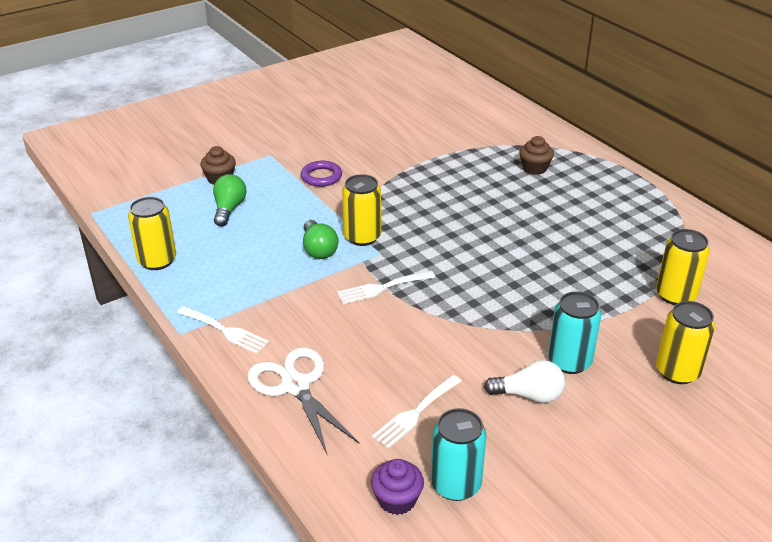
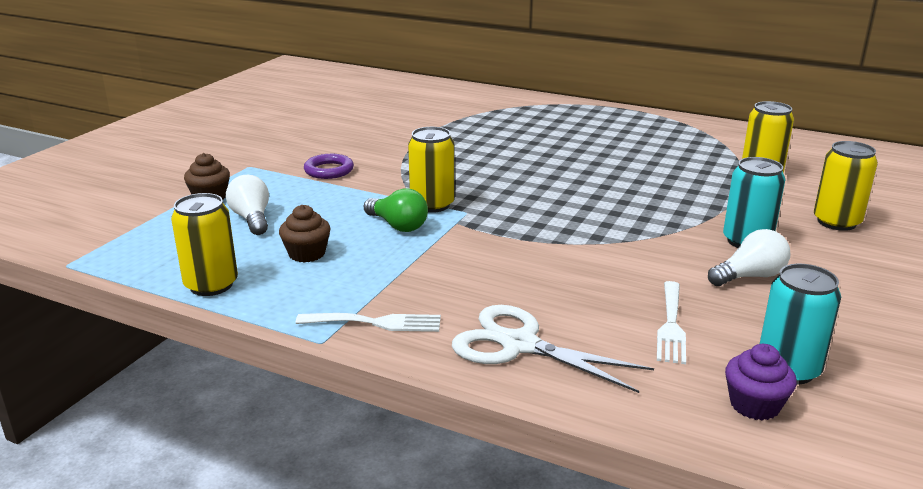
camera: 30 degrees left, 10 degrees down
green light bulb [213,174,247,227] -> white light bulb [226,175,269,235]
white fork [337,271,435,304] -> none
brown cupcake [519,136,554,175] -> brown cupcake moved to [279,205,330,262]

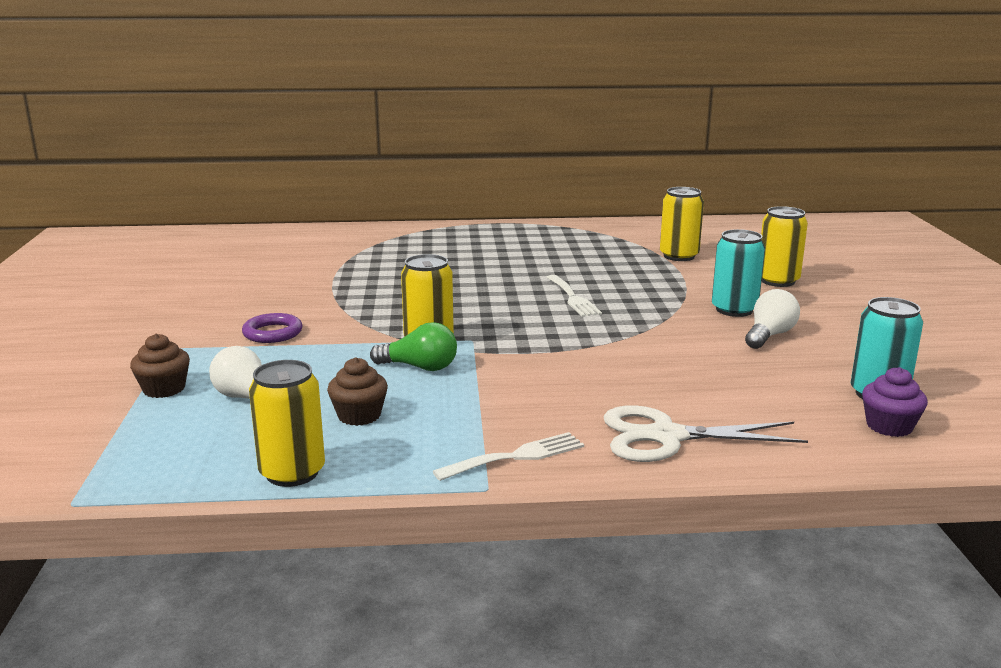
camera: 30 degrees left, 5 degrees down
white fork [657,281,686,364] -> white fork moved to [546,275,602,317]

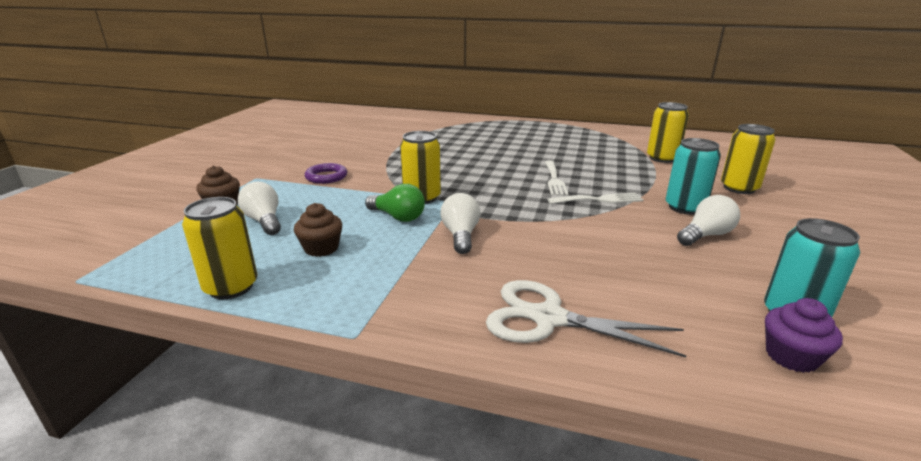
camera: 20 degrees right, 5 degrees up
white fork [433,432,584,481] -> white fork moved to [547,193,643,204]
none -> white light bulb [440,193,480,254]

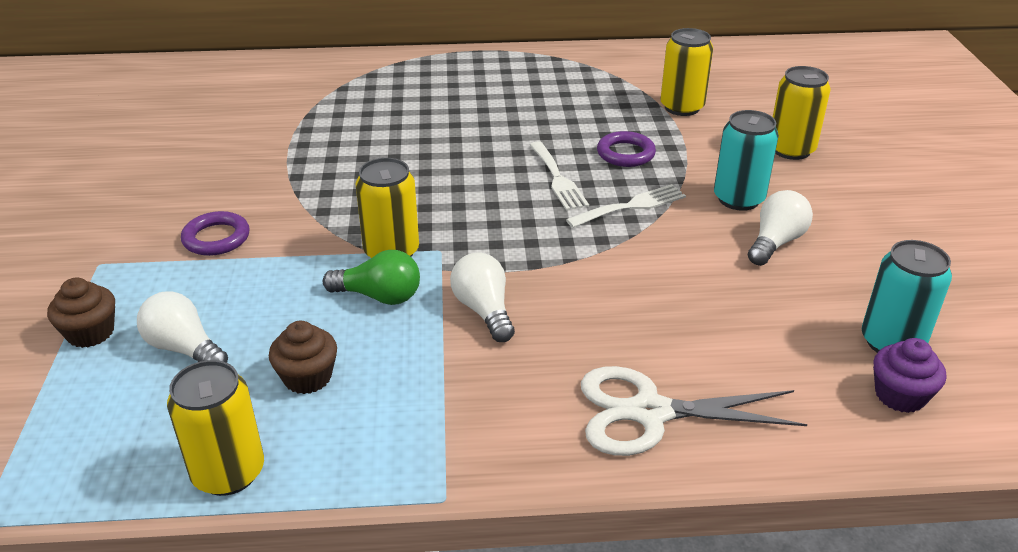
camera: 20 degrees left, 10 degrees up
none -> purple ring [597,131,656,167]

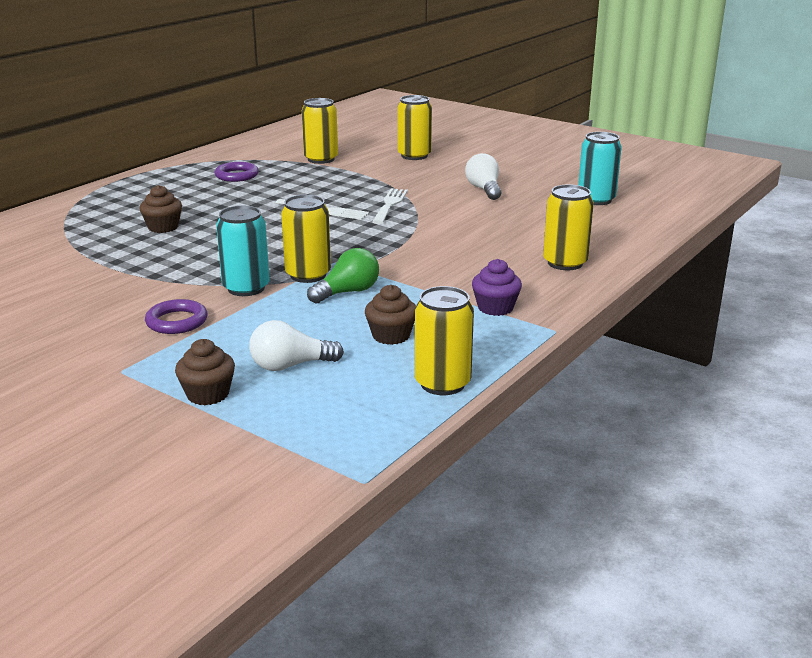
camera: 50 degrees left, 10 degrees down
white light bulb [450,253,515,342] -> none
white scissors [581,366,808,456] -> yellow can [543,185,594,270]
purple ring [597,131,656,167] -> purple ring moved to [214,162,259,182]
turquoise can [714,110,779,211] -> turquoise can moved to [216,206,270,296]
purple cupcake [873,338,946,413] -> purple cupcake moved to [472,259,522,316]
none -> brown cupcake [139,185,182,233]

